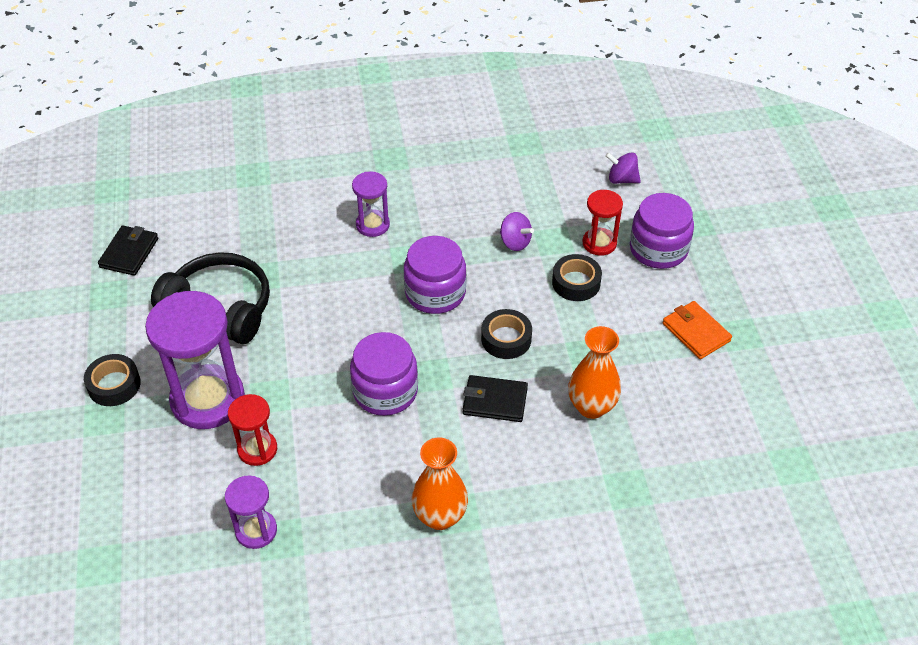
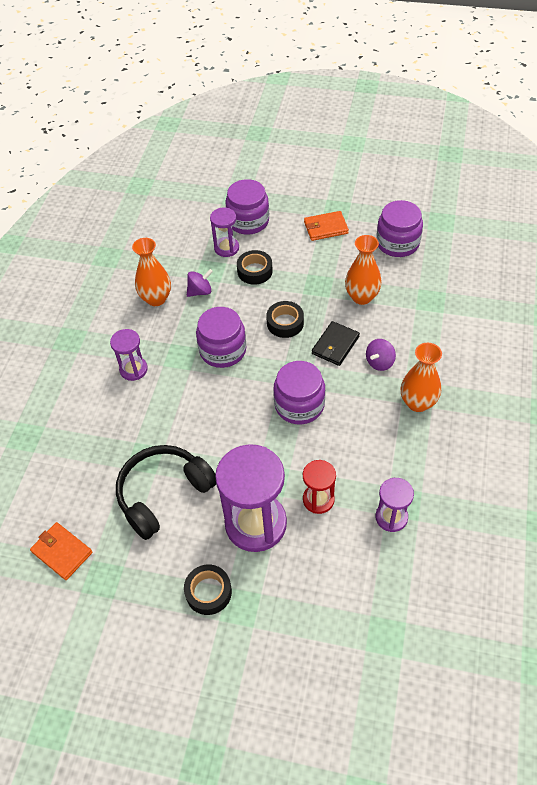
camera: 65 degrees left, 5 degrees up
black wallet [98,226,158,276] -> orange wallet [30,522,92,580]
red hourglass [582,190,623,256] -> purple hourglass [210,207,239,257]
purple spinning top [605,152,641,184] -> purple spinning top moved to [366,339,396,371]
none -> orange vase [132,238,171,306]
none -> purple jar [376,200,423,257]

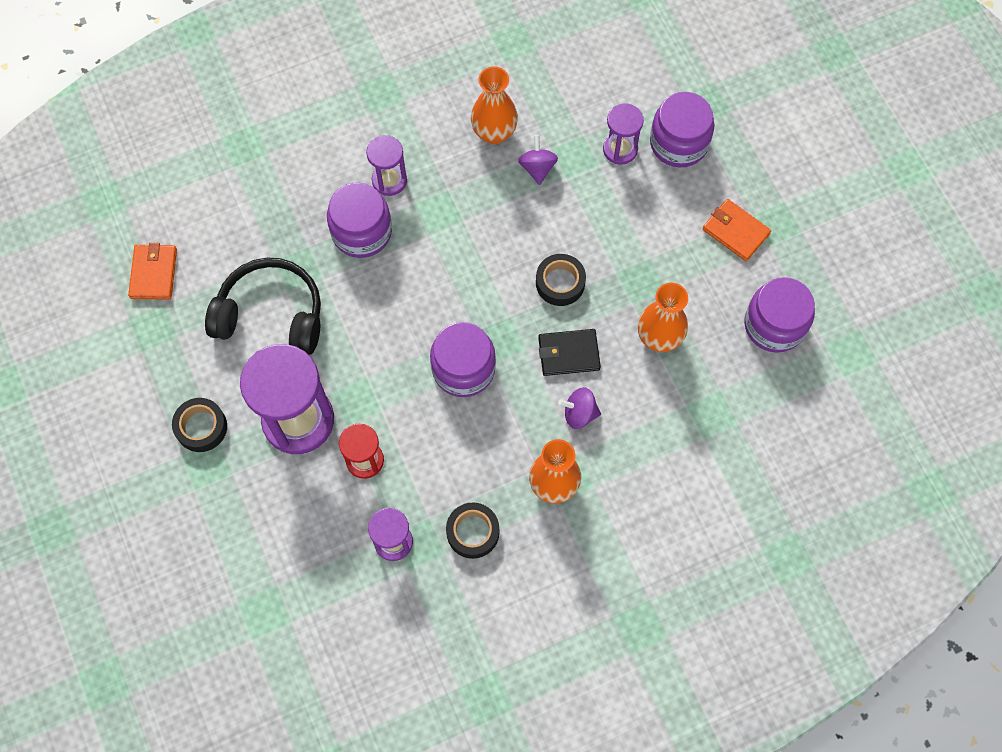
camera: 50 degrees right, 15 degrees up
purple spinning top [187,269,213,297] -> purple spinning top turned 120 degrees counterclockwise [518,135,558,185]
purple jar [196,307,246,368] -> purple jar moved to [327,182,392,258]
black tape [237,250,273,285] -> black tape moved to [446,503,499,559]

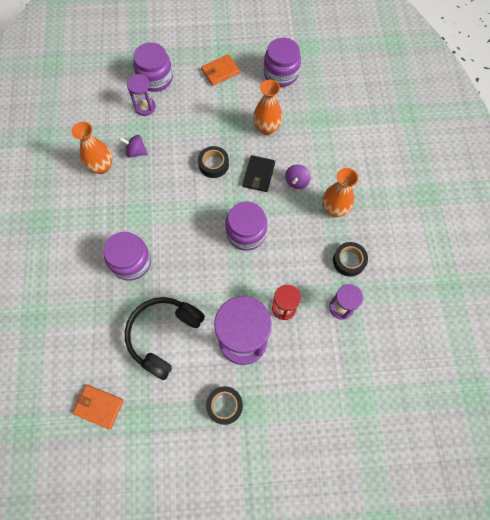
camera: 70 degrees left, 0 degrees up
purple hourglass [366,135,407,196] -> none

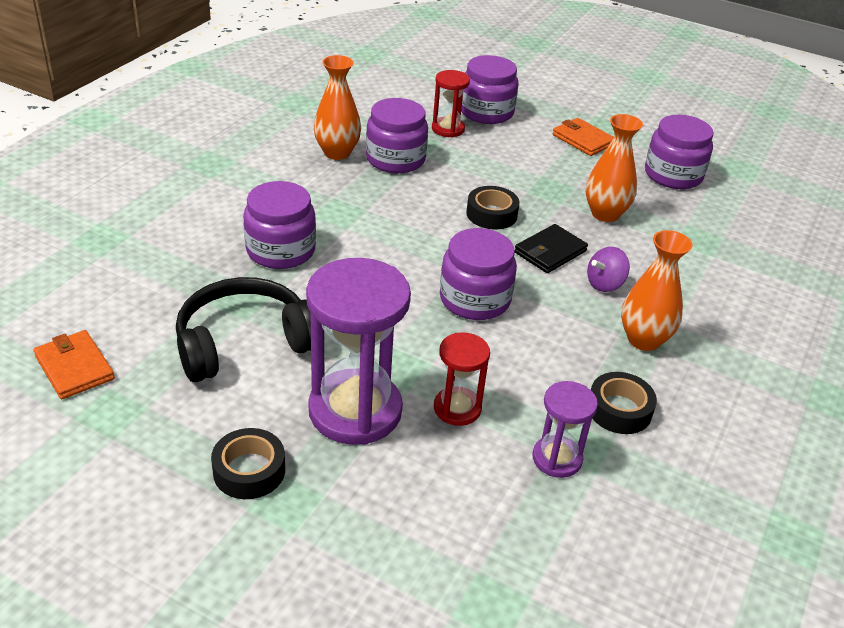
camera: 30 degrees right, 30 degrees down
purple spinning top [119,135,148,158] -> purple jar [366,98,428,173]
purple hourglass [127,74,156,116] -> red hourglass [432,70,470,137]
orange wallet [201,54,240,86] -> orange wallet turned 45 degrees clockwise [553,118,614,156]

